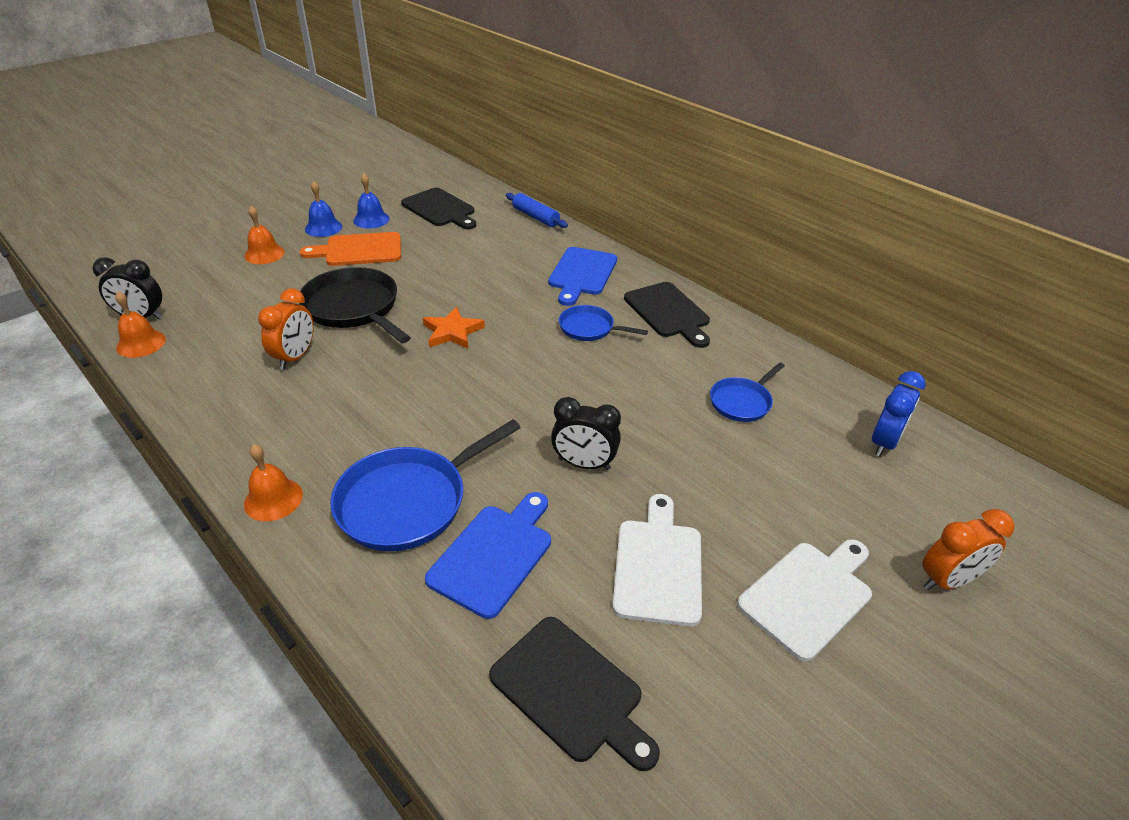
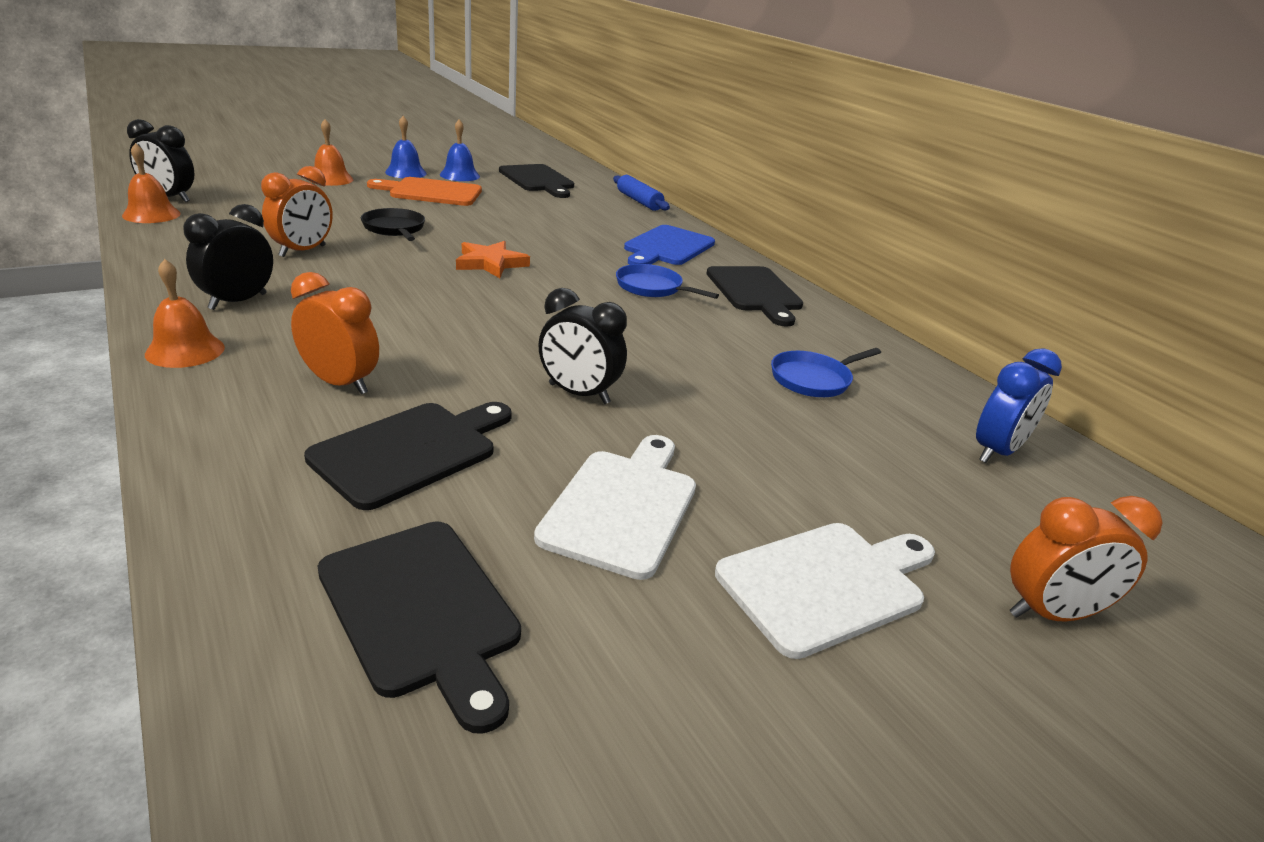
camera: 10 degrees right, 10 degrees down
black pan [299,267,411,343] -> black pan [361,208,425,241], size x0.56
blue pan [330,420,521,551] -> orange clock [291,272,379,394]
blue cutting board [425,492,551,619] -> black cutting board [304,402,512,510]
none -> black clock [183,204,273,310]

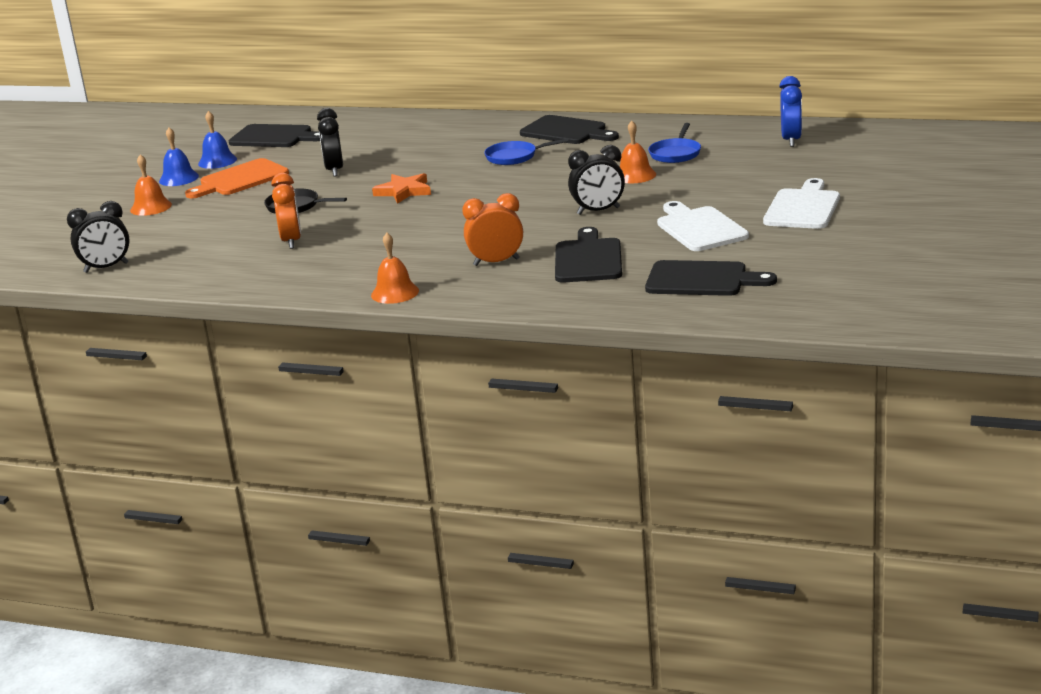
camera: 35 degrees left, 5 degrees down
orange bell [122,143,181,223] -> orange bell moved to [620,121,656,183]
black clock [183,204,273,310] -> black clock moved to [317,108,343,177]
blue rolling pin [613,175,670,211] -> none
blue cutting board [624,225,715,265] -> none
orange clock [1010,496,1163,621] -> none

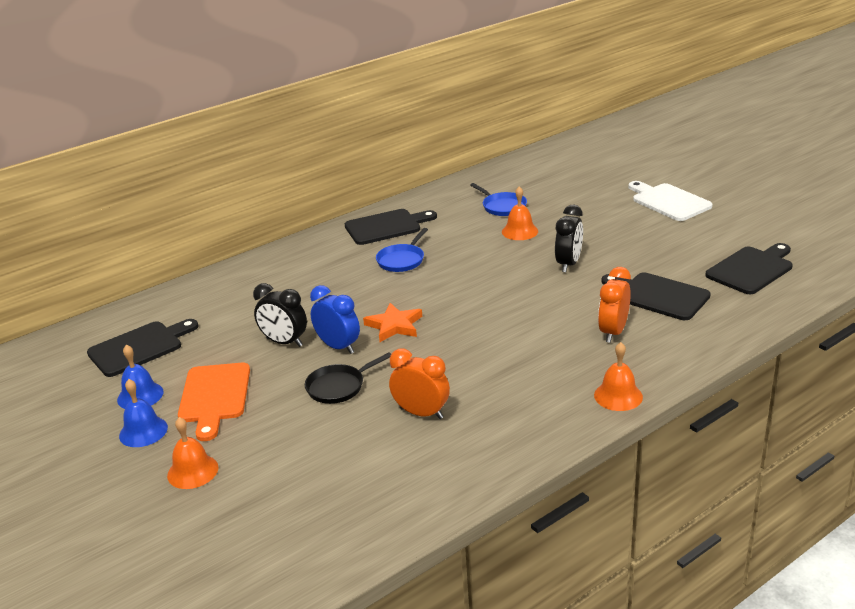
camera: 55 degrees left, 5 degrees up
black clock [67,201,130,273] -> none
white cutting board [657,201,749,251] -> none
blue clock [779,76,802,147] -> blue clock moved to [310,285,360,354]

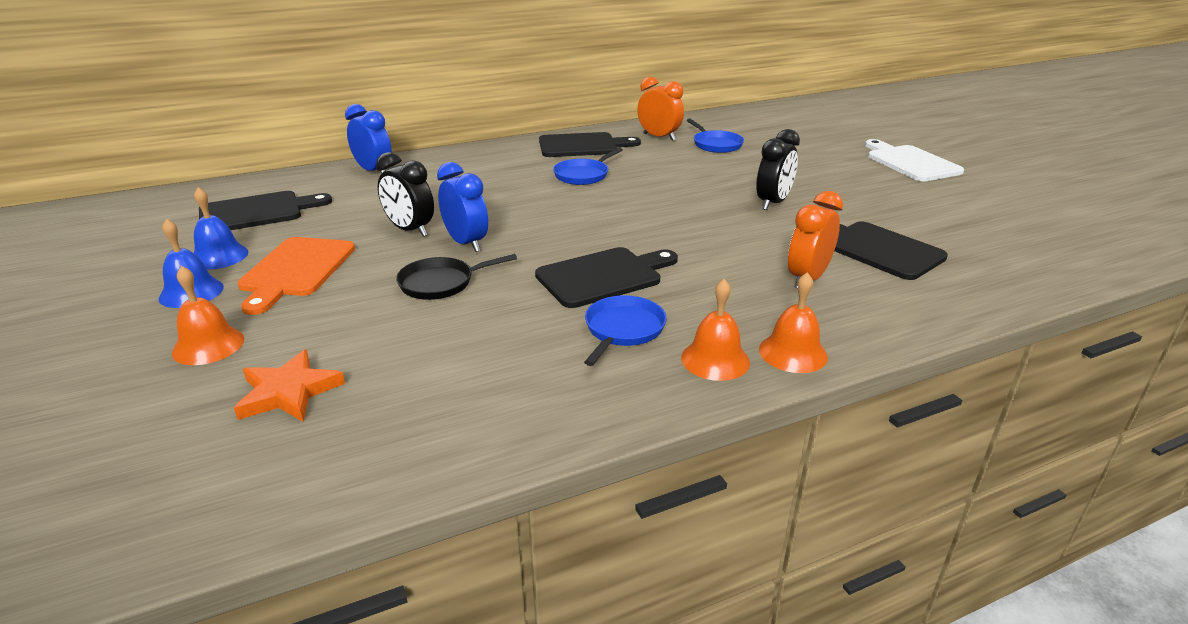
camera: 10 degrees right, 0 degrees up
orange star [363,303,422,342] -> orange star moved to [234,349,345,422]
orange clock [389,348,450,419] -> orange clock moved to [637,77,684,141]
orange bell [502,186,538,240] -> orange bell moved to [681,279,750,381]
black cutting board [705,243,793,294] -> black cutting board moved to [535,247,678,308]
none -> blue clock [345,104,392,174]
none -> blue pan [584,295,667,366]

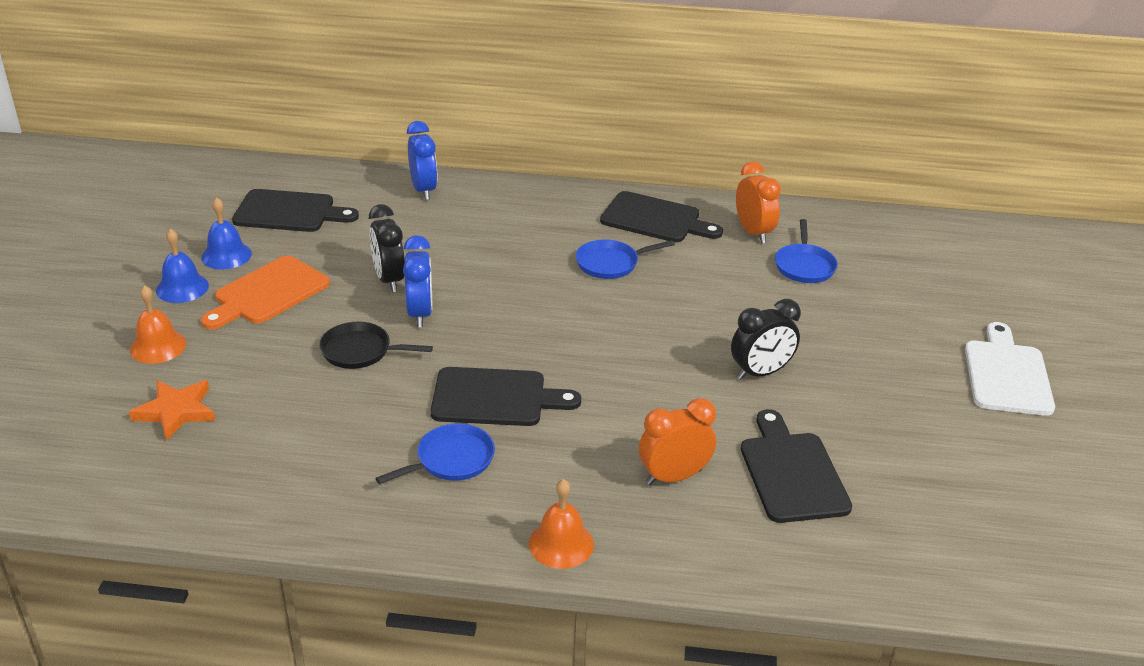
camera: 30 degrees right, 5 degrees up
orange bell [681,279,750,381] -> none

